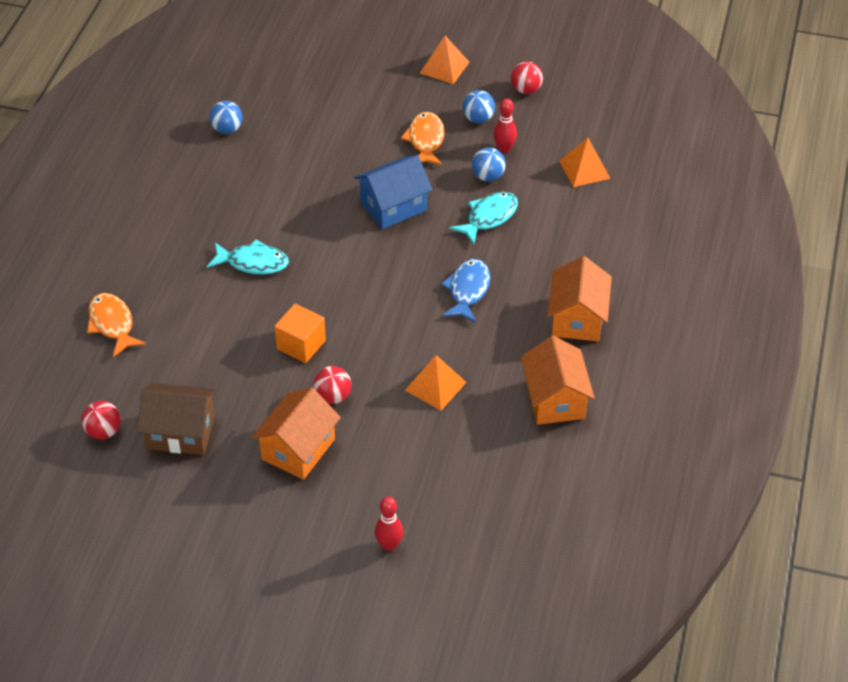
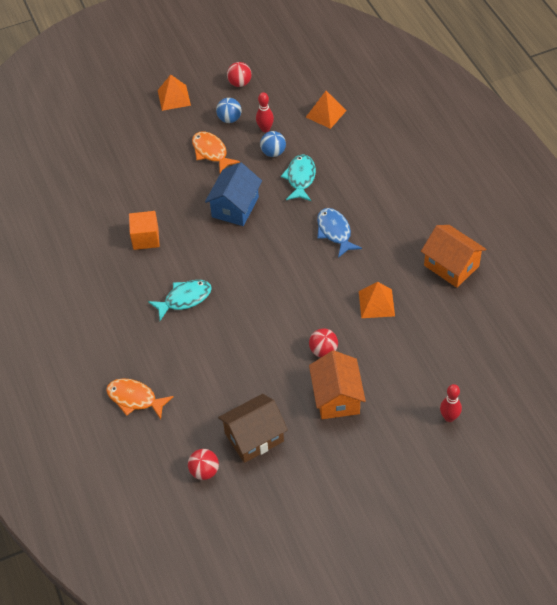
camera: 35 degrees left, 5 degrees up
blue ball [209,101,242,134] -> none
orange cube [274,304,326,363] -> orange cube moved to [129,211,160,250]
orange house [547,256,612,341] -> none

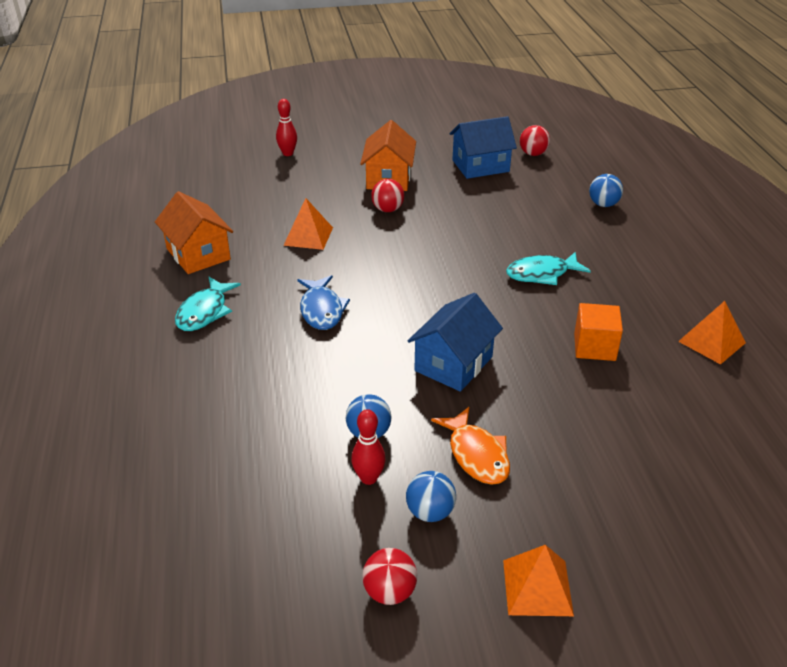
camera: 170 degrees left, 15 degrees down
orange fish [106,378,174,419] -> blue ball [589,174,623,207]
brown house [218,394,288,463] -> blue house [449,116,517,179]
turquoise fish [281,154,316,201] -> turquoise fish moved to [175,277,241,331]
orange pyramid [306,91,347,129] -> orange pyramid moved to [678,301,746,365]

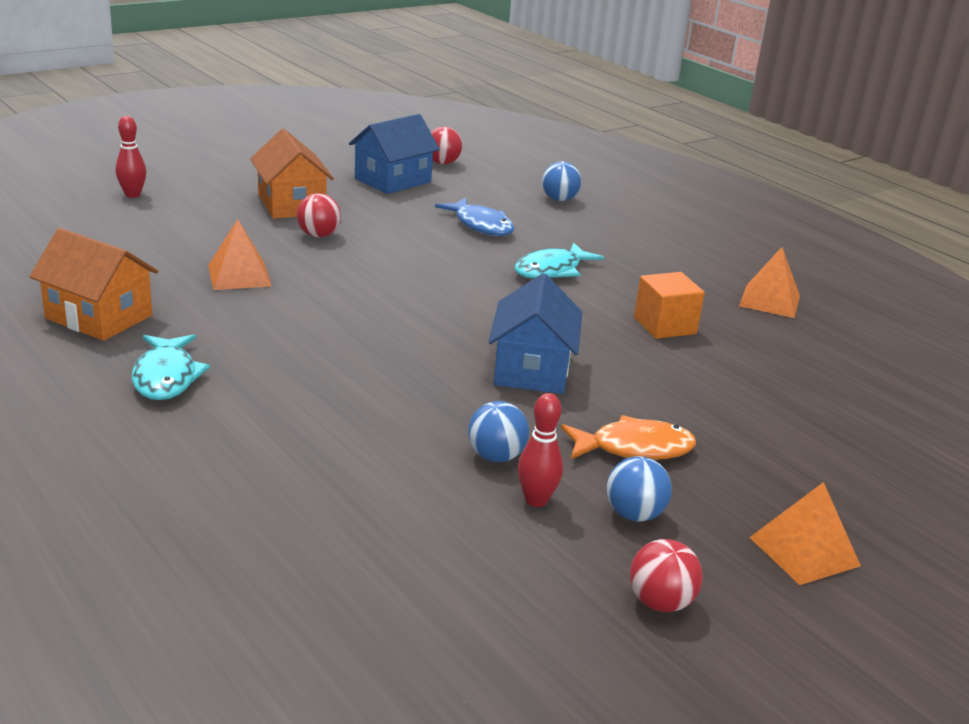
camera: 30 degrees left, 10 degrees down
blue fish [297,275,350,330] -> blue fish moved to [435,198,514,236]
orange fish [431,407,510,485] -> orange fish turned 45 degrees counterclockwise [561,415,696,460]

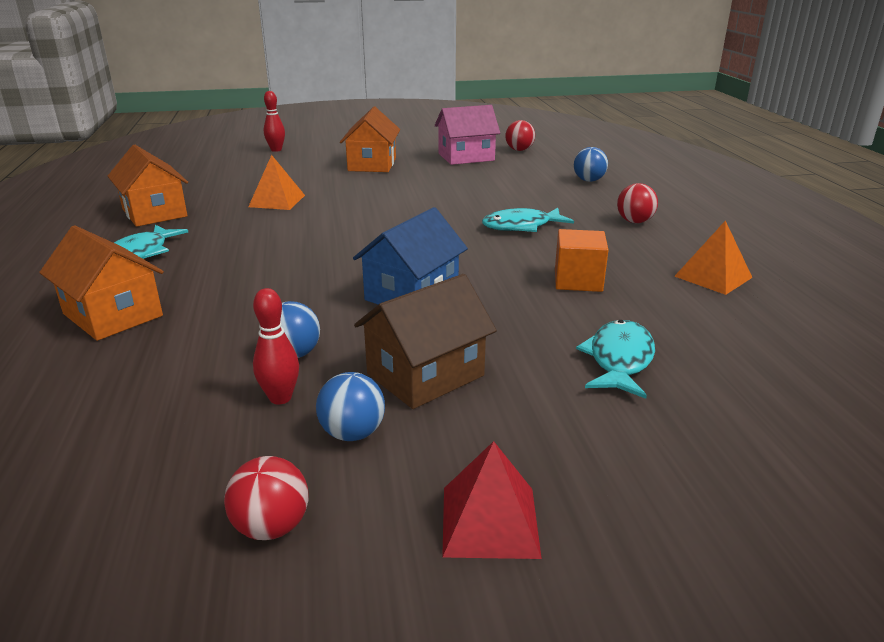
camera: 30 degrees right, 0 degrees up
red ball [297,193,341,237] -> red ball moved to [617,183,658,223]
blue house [349,114,440,194] -> pink house [435,105,500,165]
blue fish [435,198,514,236] -> none
orange fish [561,415,696,460] -> brown house [354,274,497,409]
orange pyramid [749,482,861,585] -> red pyramid [442,441,542,559]
none -> orange house [39,225,164,341]
none -> turquoise fish [576,320,655,399]

